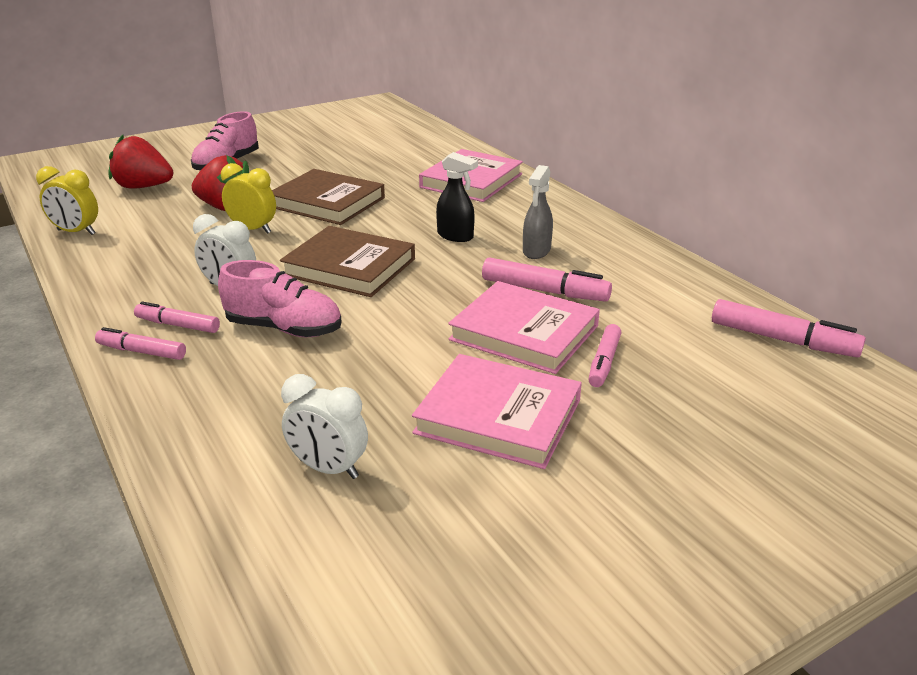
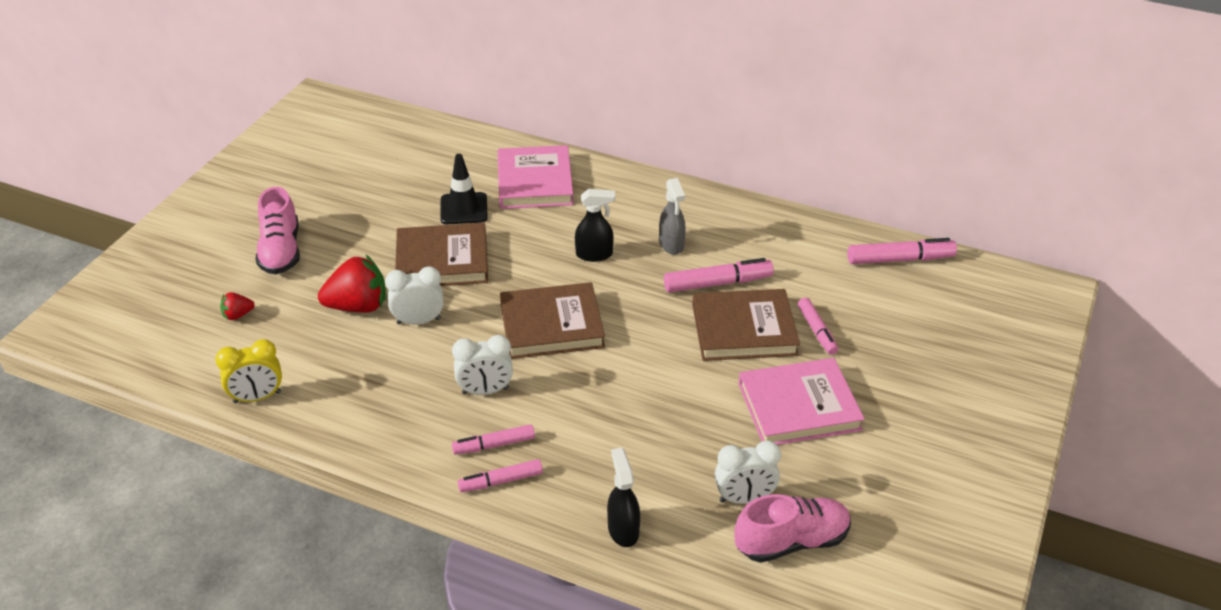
camera: 35 degrees left, 10 degrees up
red strawberry [109,135,173,189] -> red strawberry [220,292,255,320], size x0.49
pink shoe [218,260,342,337] -> pink shoe moved to [735,494,851,563]
yellow clock [221,163,276,234] -> white clock [385,266,444,324]
pink book [448,281,600,374] -> brown book [692,289,800,361]
none -> black traffic cone [440,154,488,224]
none -> black spray bottle [607,447,640,547]

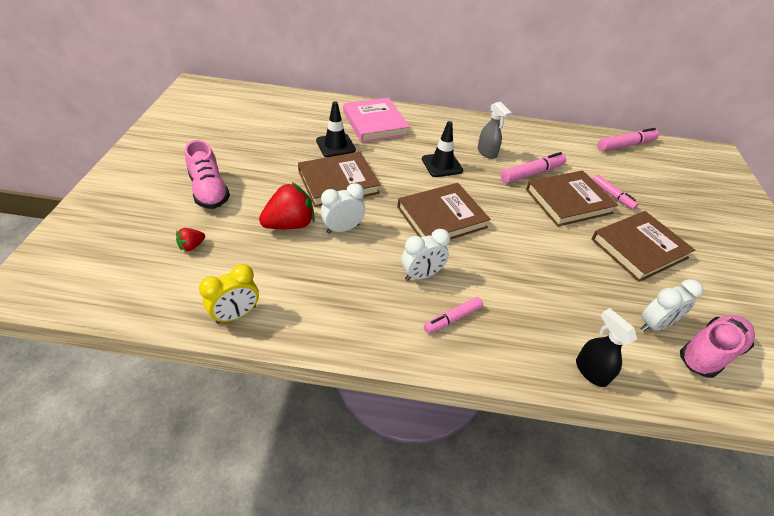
camera: 20 degrees left, 5 degrees up
pink marker [458,459,543,492] -> none
black spray bottle [575,189,615,262] -> black traffic cone [422,121,463,177]
pink book [739,358,865,445] -> brown book [591,211,695,282]

